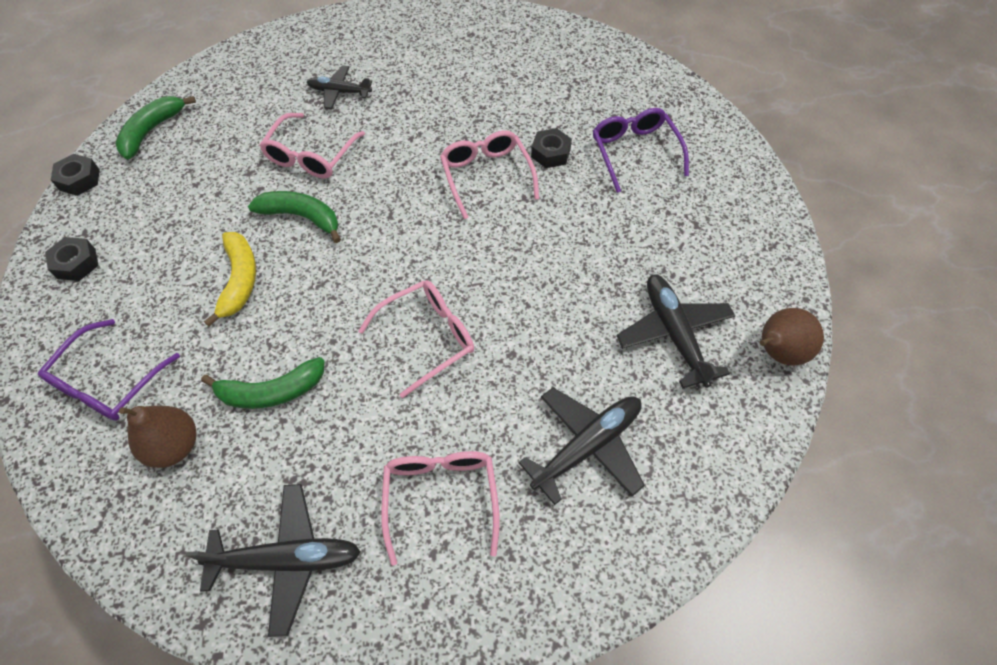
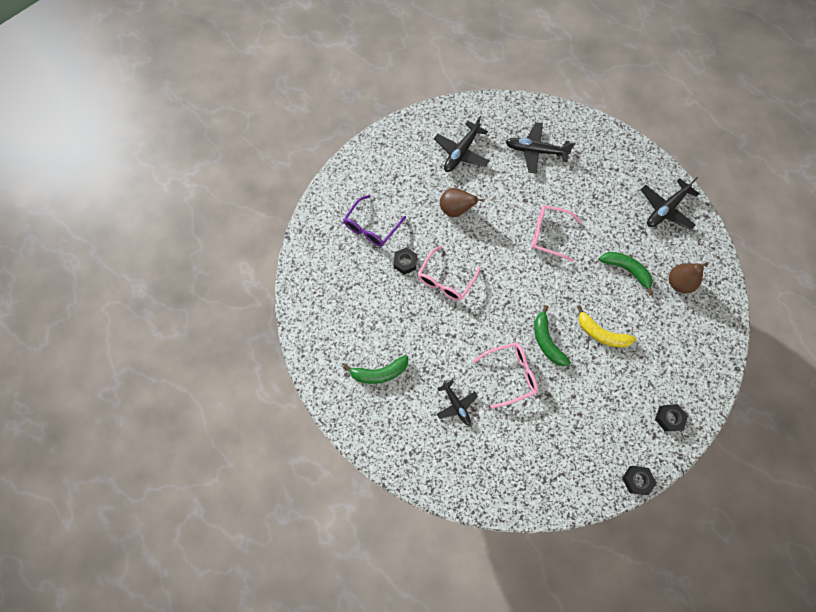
camera: 130 degrees left, 10 degrees up
purple glasses [38,319,180,421] -> none
green banana [115,96,196,160] -> green banana moved to [343,355,408,384]
black plane [186,484,361,637] -> black plane turned 90 degrees counterclockwise [641,177,700,230]
yellow banana [204,232,256,327] -> yellow banana turned 105 degrees counterclockwise [577,305,636,348]
pink glasses [381,451,500,566] -> none
brown pear [759,308,824,365] -> brown pear moved to [440,188,485,217]

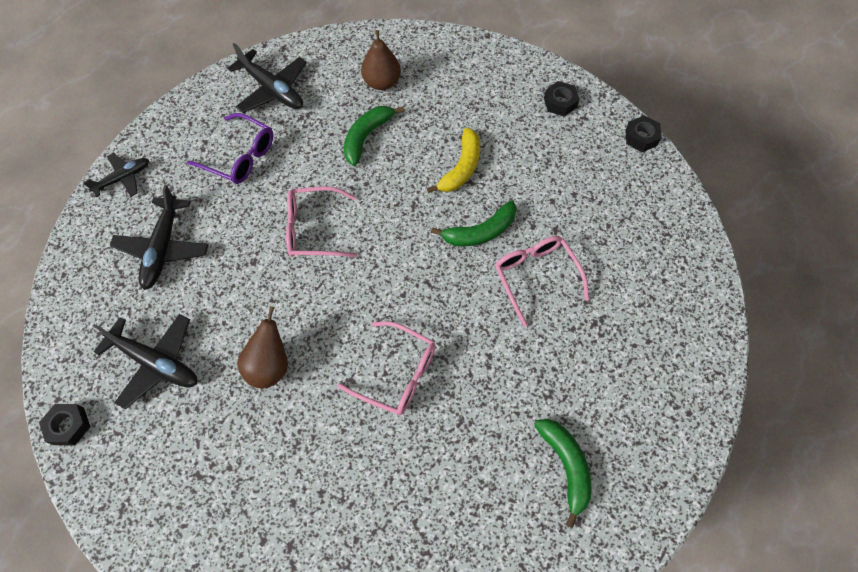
camera: 95 degrees left, 5 degrees down
purple glasses [343,195,406,247] -> purple glasses moved to [188,113,273,184]
black nut [393,247,417,275] -> black nut moved to [39,404,91,445]
black plane [437,380,478,426] -> black plane moved to [83,153,149,197]
pink glasses [531,205,582,262] -> pink glasses turned 75 degrees clockwise [286,186,357,257]

